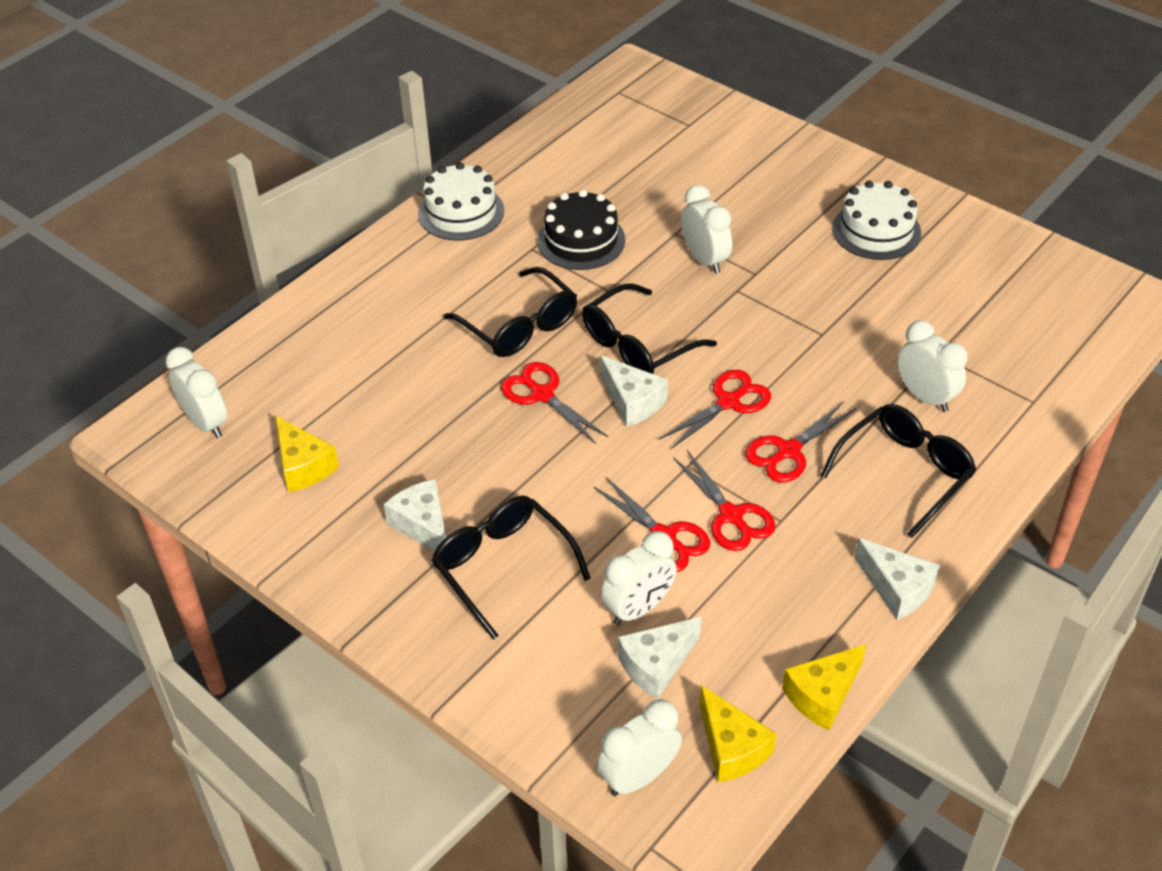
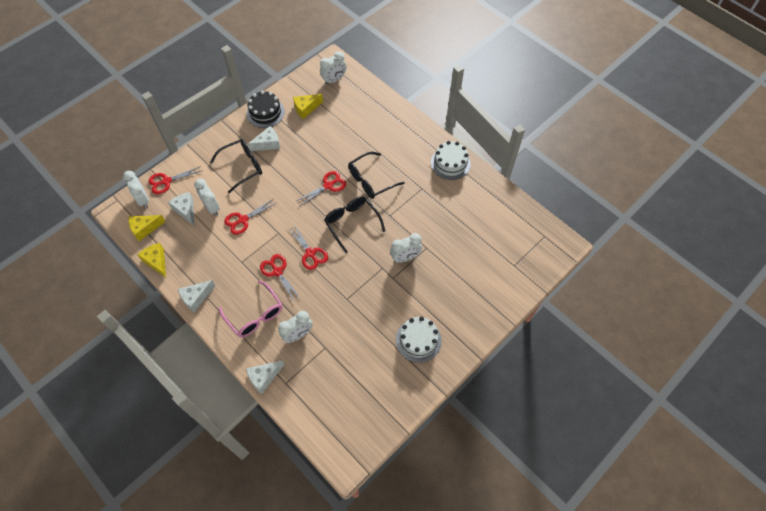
camera: 95 degrees right, 15 degrees up
black cake [537,190,625,270] -> black cake moved to [246,91,285,128]
white cheese [600,355,668,427] -> white cheese moved to [246,360,285,394]
red scissors [673,450,776,551] -> red scissors moved to [149,166,203,194]
black glasses [821,404,976,538] -> pink glasses [219,280,282,338]

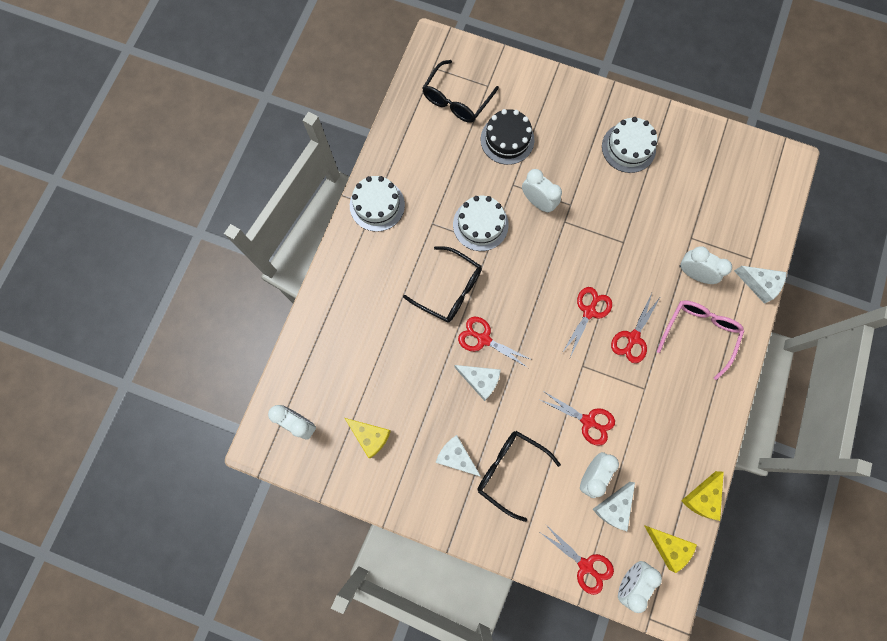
camera: 115 degrees left, 15 degrees up
white cheese [178,280,216,312] -> white cheese moved to [454,365,501,401]
black cake [246,91,285,128] -> black cake moved to [481,109,534,165]
black glasses [324,196,385,253] -> black glasses moved to [423,60,499,123]
none -> white cake [453,196,509,251]

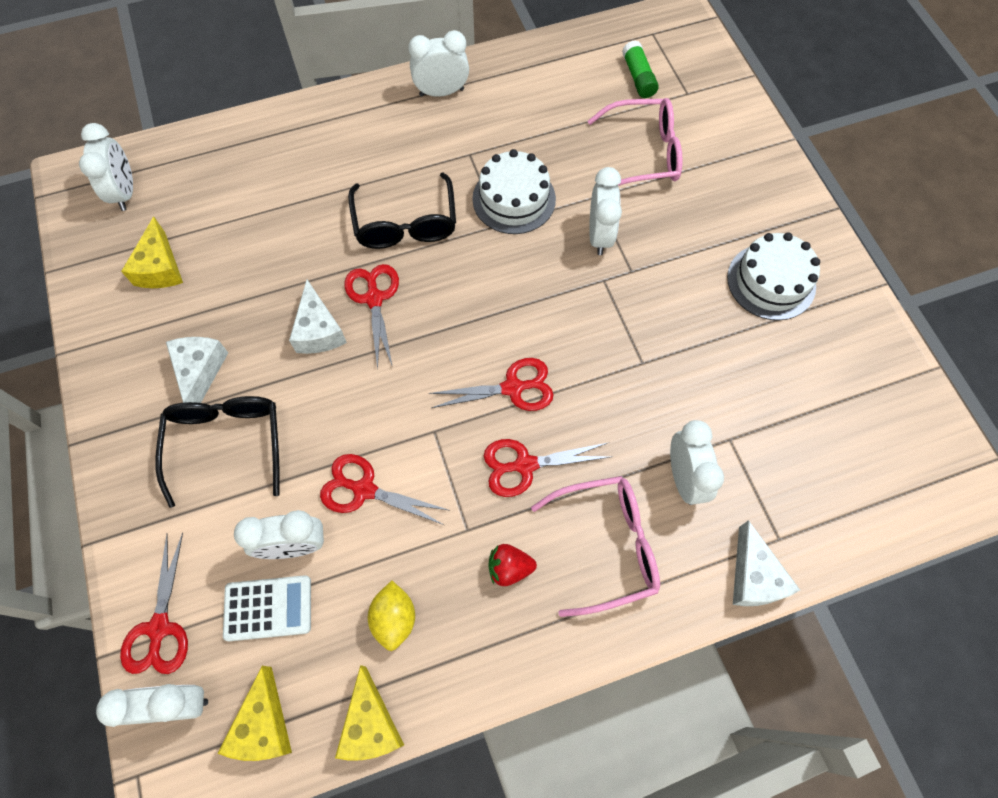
camera: 50 degrees right, 10 degrees down
white cake [350,176,405,232] -> white clock [408,30,469,97]
black glasses [423,60,499,123] -> green glue stick [622,40,659,98]
black cake [481,109,534,165] -> pink glasses [588,98,683,186]
red scissors [538,392,615,446] -> red scissors turned 120 degrees clockwise [320,454,448,525]
white cheese [593,482,635,531] -> white calculator [223,575,311,641]
yellow cheese [681,471,724,521] -> yellow cheese turned 90 degrees counterclockwise [335,665,404,760]
none -> yellow lemon [368,581,415,651]
none -> red strawberry [488,544,537,586]

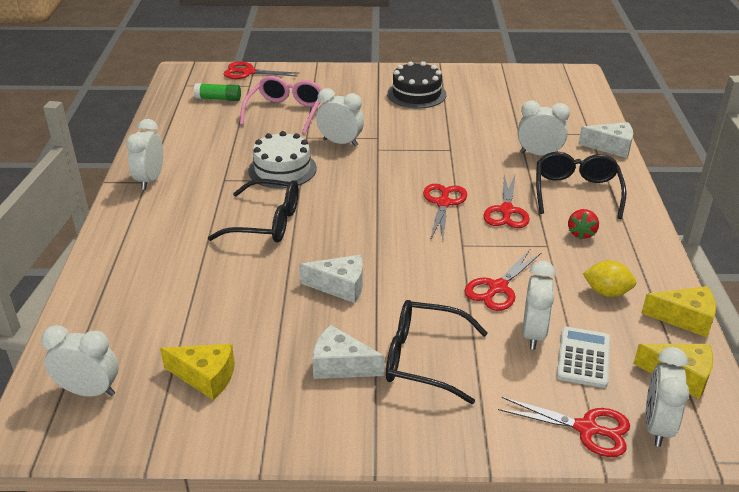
camera: 70 degrees left, 30 degrees down
red scissors [345,264,399,370] -> red scissors moved to [224,62,298,79]
pink glasses [531,476,660,617] -> black glasses [536,152,627,219]
white cake [727,232,820,320] -> black cake [387,61,446,109]

